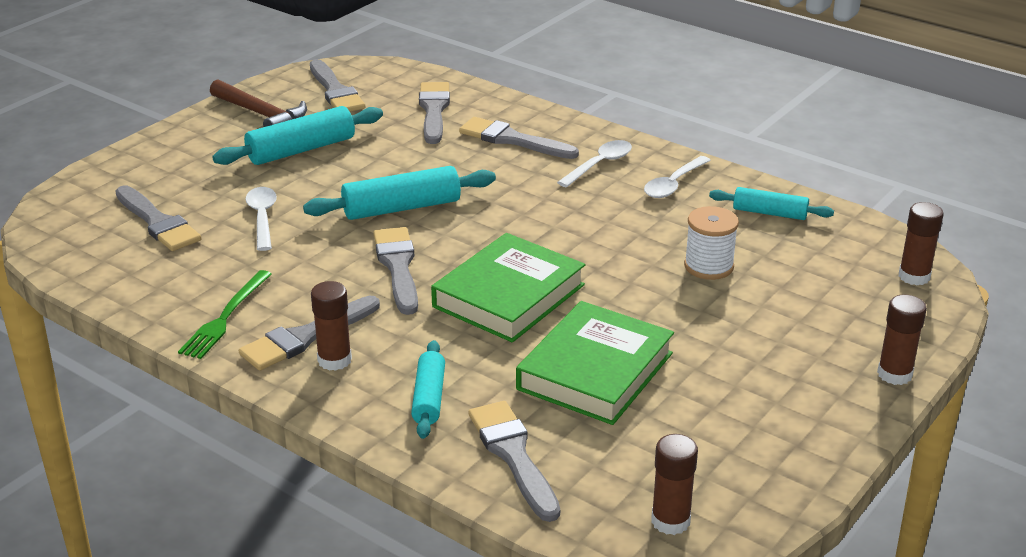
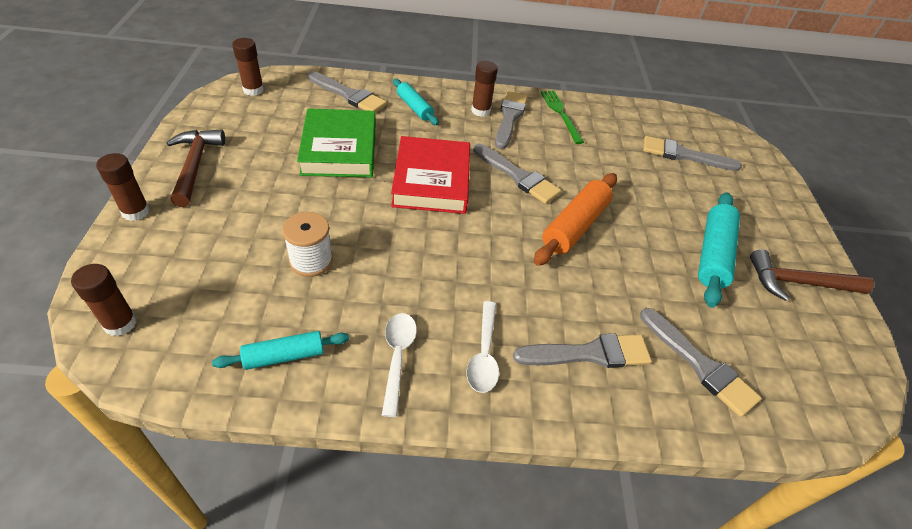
camera: 140 degrees right, 15 degrees up
white spoon [245,187,277,251] -> none
turquoise rolling pin [303,166,496,220] -> orange rolling pin [534,173,617,266]
grey brush [310,59,365,112] -> none
green book [431,233,585,343] -> red book [391,136,470,214]
none -> brown hammer [166,130,225,207]

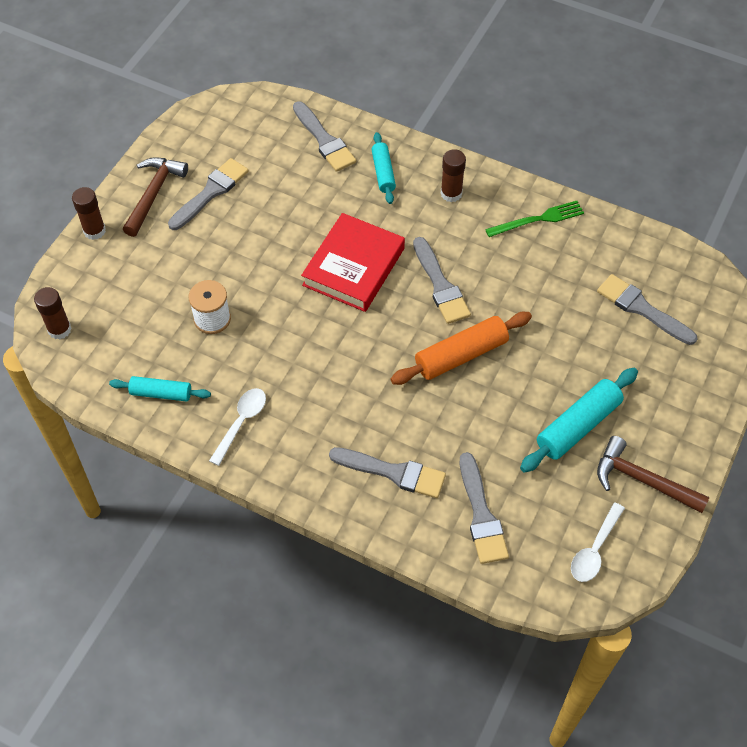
camera: 30 degrees right, 10 degrees up
brown glue stick [232,38,264,96] -> none
green book [297,108,376,177] -> none
white spoon [467,301,499,393] -> white spoon moved to [571,502,625,582]
grey brush [495,91,528,149] -> grey brush moved to [168,158,248,230]
green fork [540,90,584,144] -> green fork turned 60 degrees clockwise [485,201,584,237]

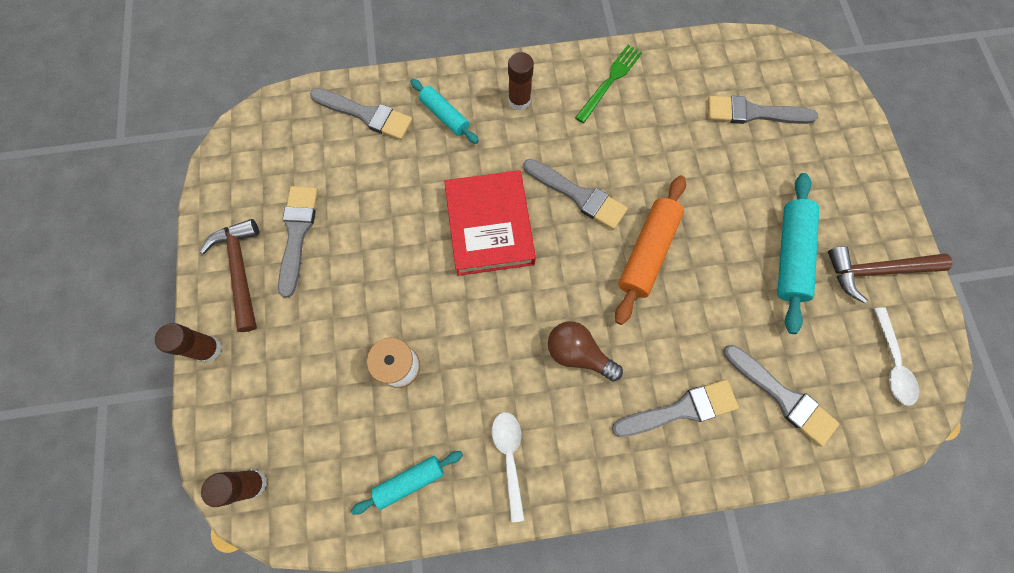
camera: 35 degrees left, 15 degrees up
none -> brown light bulb [548,321,623,382]

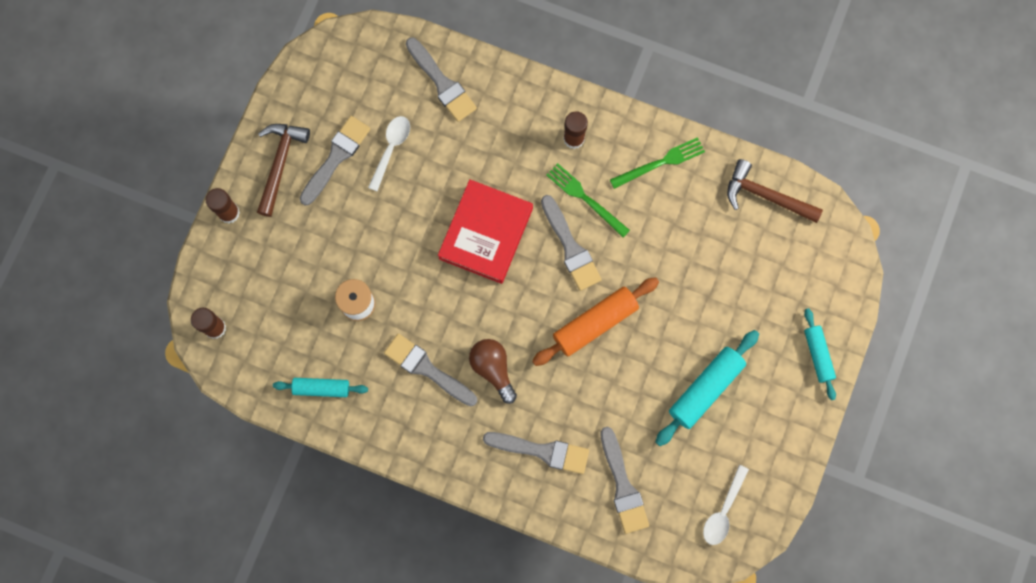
camera: 30 degrees right, 5 degrees up
turquoise rolling pin [410,79,479,144] -> turquoise rolling pin moved to [804,308,836,400]
white spoon [492,412,525,522] -> white spoon moved to [368,116,410,191]
grey brush [708,96,818,124] -> grey brush moved to [384,333,477,406]
brown hammer [828,246,953,303] -> brown hammer moved to [727,159,823,223]
none -> green fork [546,163,630,237]

